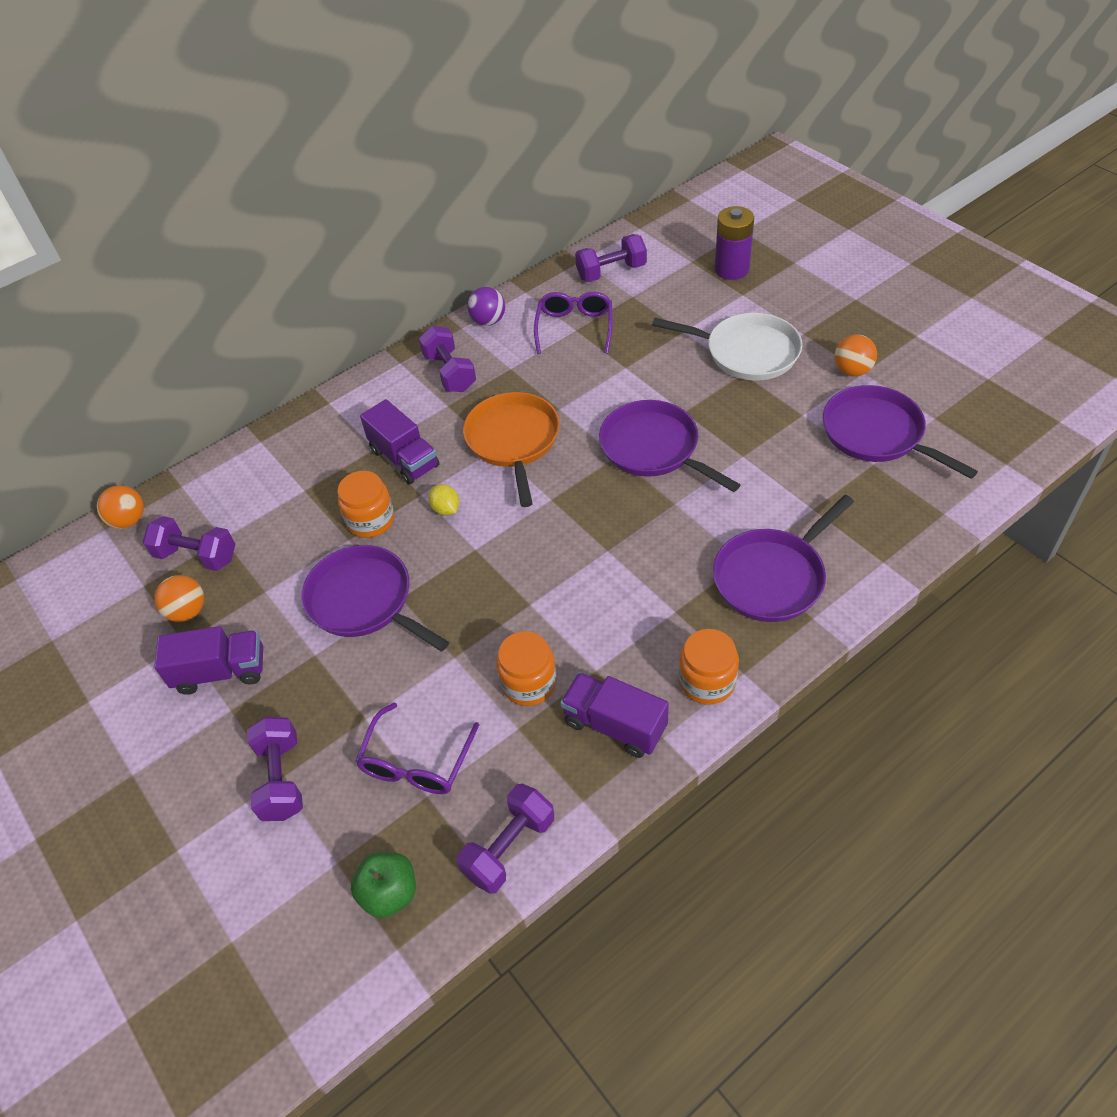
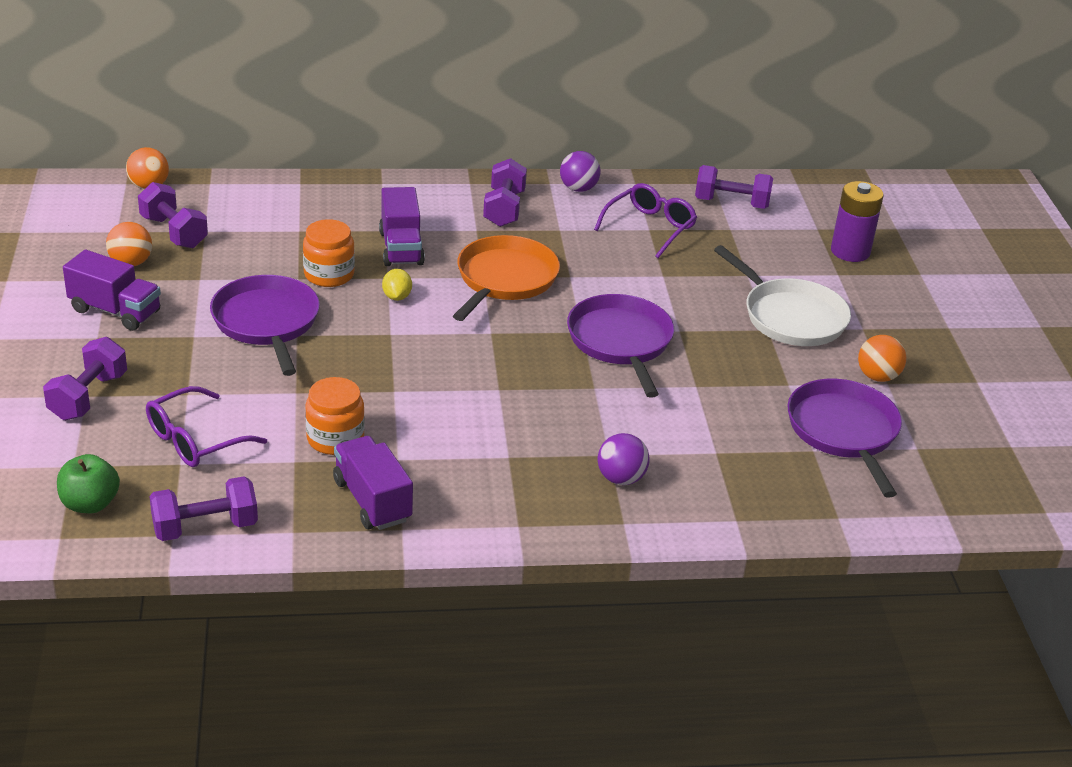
camera: 25 degrees right, 15 degrees down
orange jar [679,629,739,705] -> none
purple pan [713,495,854,622] -> purple ball [597,433,650,485]

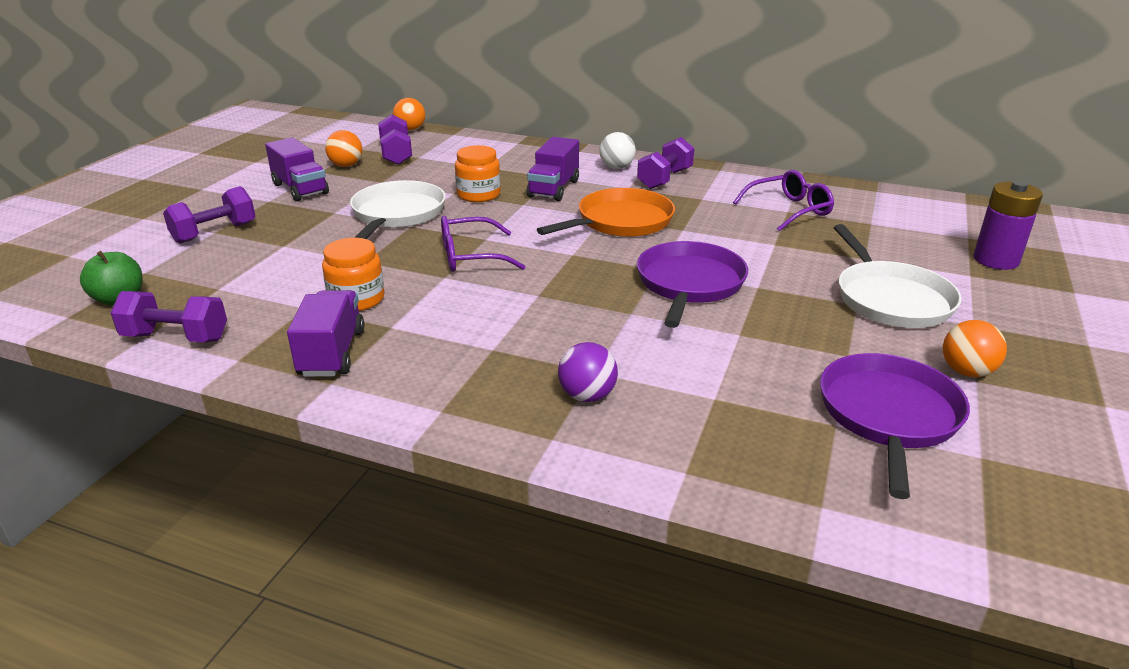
camera: 30 degrees right, 5 degrees down
purple glasses [146,386,267,467] -> purple glasses moved to [441,216,526,272]
purple pan [210,275,320,376] -> white pan [350,180,446,239]
yellow lemon [382,269,412,301] -> none
purple ball [560,151,600,192] -> none
purple dumbbell [695,165,773,209] -> none
none -> white ball [599,132,636,169]

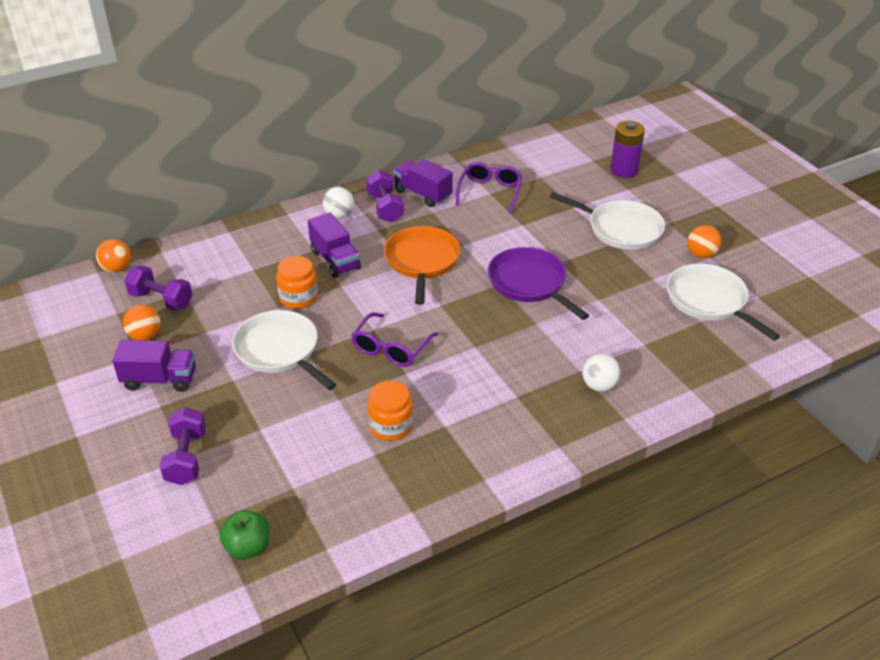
camera: 50 degrees left, 10 degrees up
purple dumbbell [111,291,227,342] -> none
purple truck [287,290,365,377] -> purple truck moved to [393,159,453,207]
purple ball [558,342,618,402] -> white ball [582,354,621,392]
purple pan [820,353,970,499] -> white pan [667,264,780,340]

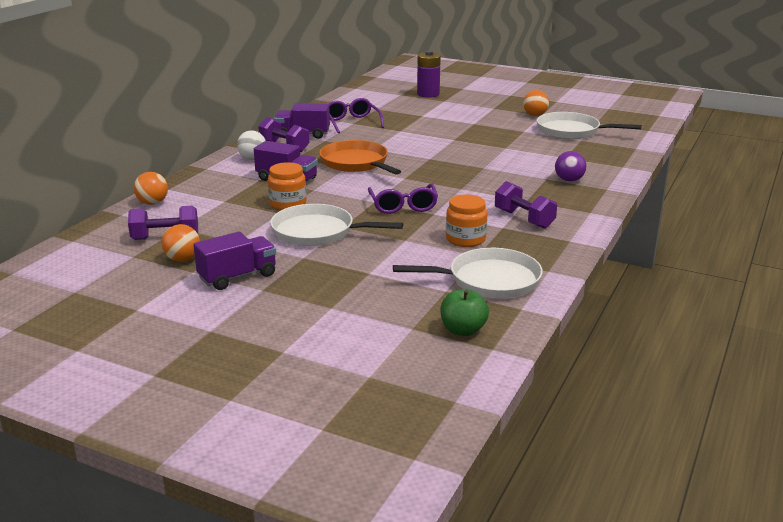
camera: 35 degrees left, 15 degrees down
orange ball [96,239,131,273] -> orange ball moved to [134,172,168,205]
purple dumbbell [160,407,206,485] -> purple dumbbell moved to [495,181,557,229]
purple pan [488,247,589,320] -> none
white pan [549,192,665,250] -> white pan moved to [393,248,543,299]
white ball [582,354,621,392] -> purple ball [555,151,587,182]

